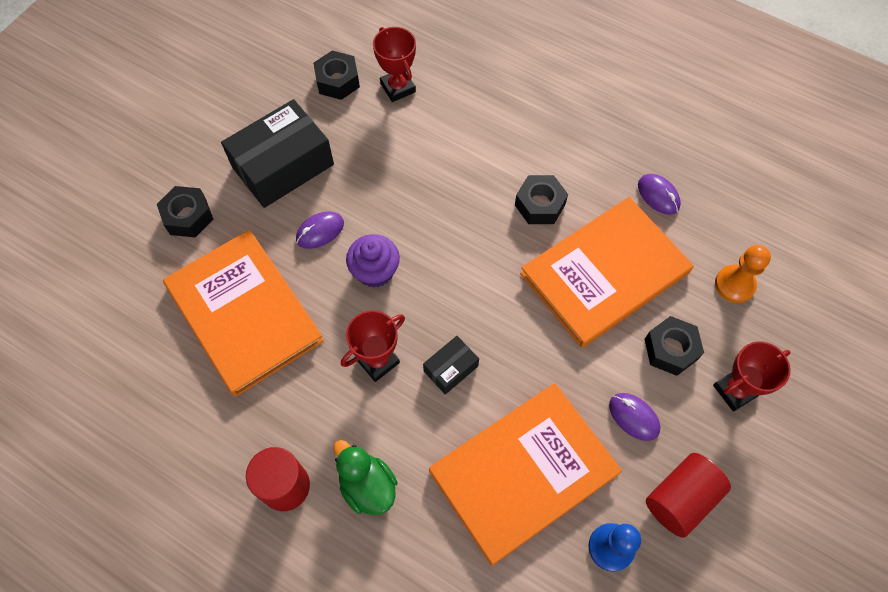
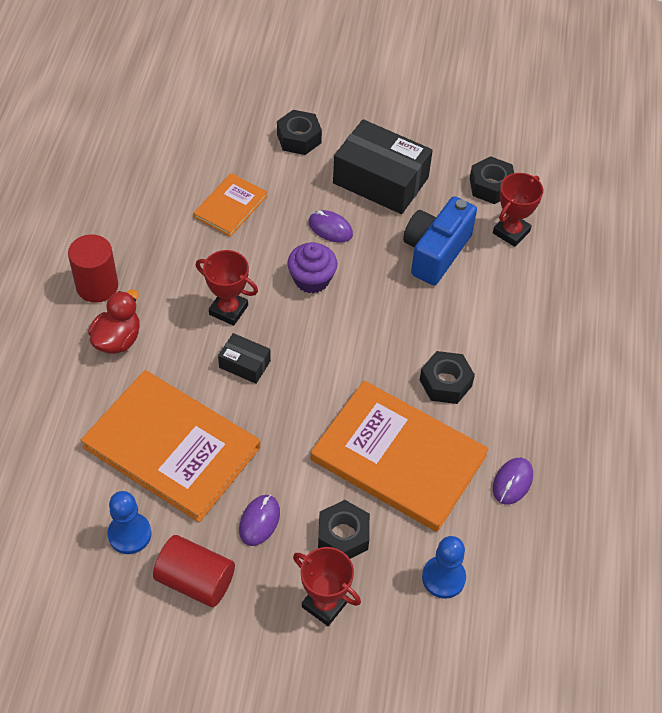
camera: 65 degrees right, 10 degrees down
orange book [163,230,324,397] -> orange book [193,173,267,237], size x0.51
green duck [334,440,397,515] -> red duck [88,289,140,354]
orange pawn [715,245,771,303] -> blue pawn [422,536,466,599]
none -> blue camera [403,196,477,285]

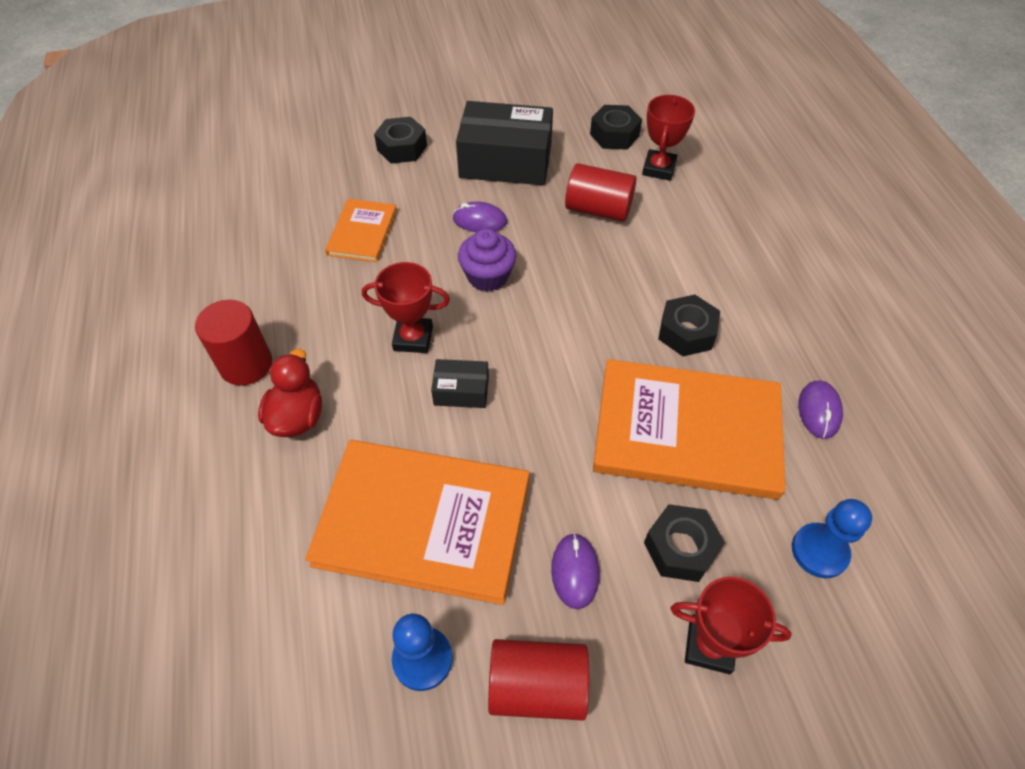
camera: 20 degrees left, 0 degrees up
blue camera [403,196,477,285] -> red cylinder [565,163,636,222]

